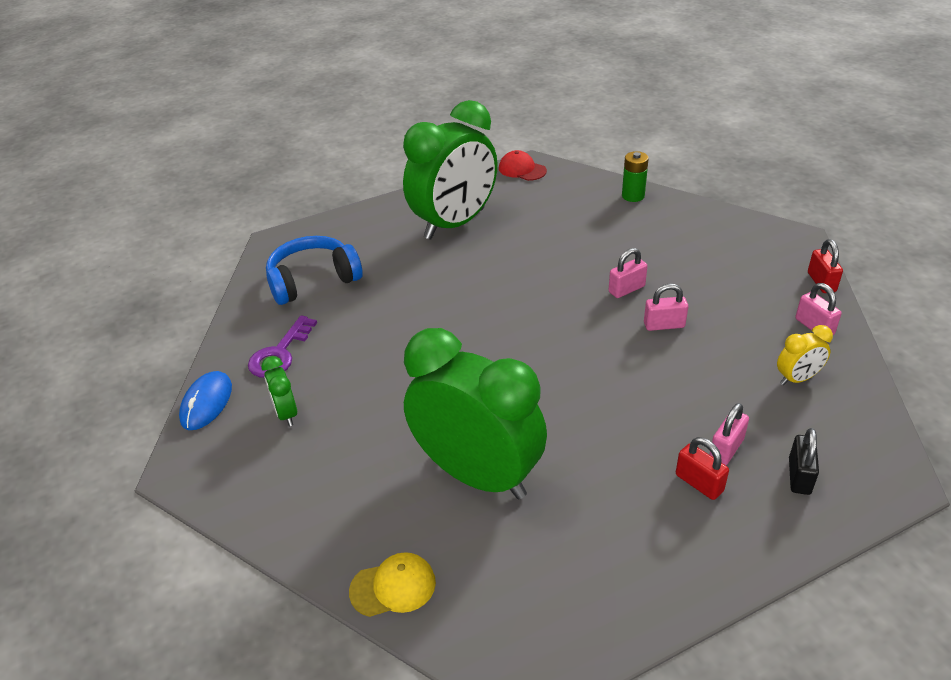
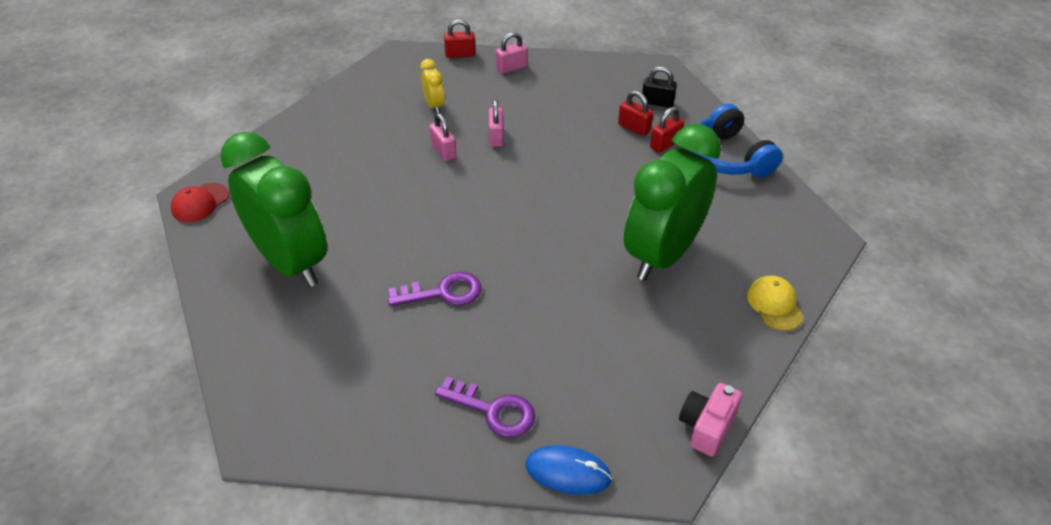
camera: 90 degrees left, 5 degrees up
green clock [261,356,297,426] -> none
blue headphones [266,236,363,305] -> blue headphones moved to [690,104,783,178]
green battery [622,151,649,202] -> none
pink padlock [709,403,749,465] -> red padlock [618,91,653,136]
yellow clock [777,325,833,385] -> yellow clock moved to [420,59,445,113]
none -> purple key [388,272,482,306]
none -> pink camera [679,383,742,457]

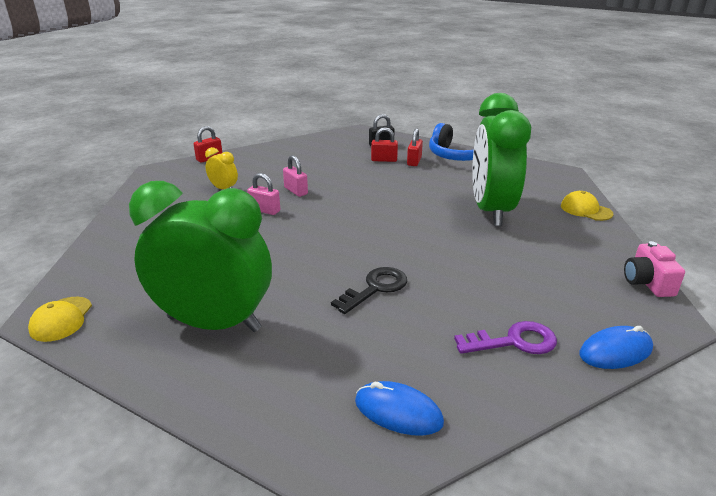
camera: 35 degrees left, 15 degrees down
red cap [171,183,229,222] -> yellow cap [28,297,92,342]
purple key [388,272,482,306] -> black key [331,267,407,314]
pink padlock [496,32,527,74] -> none
none -> blue mouse [355,381,444,436]

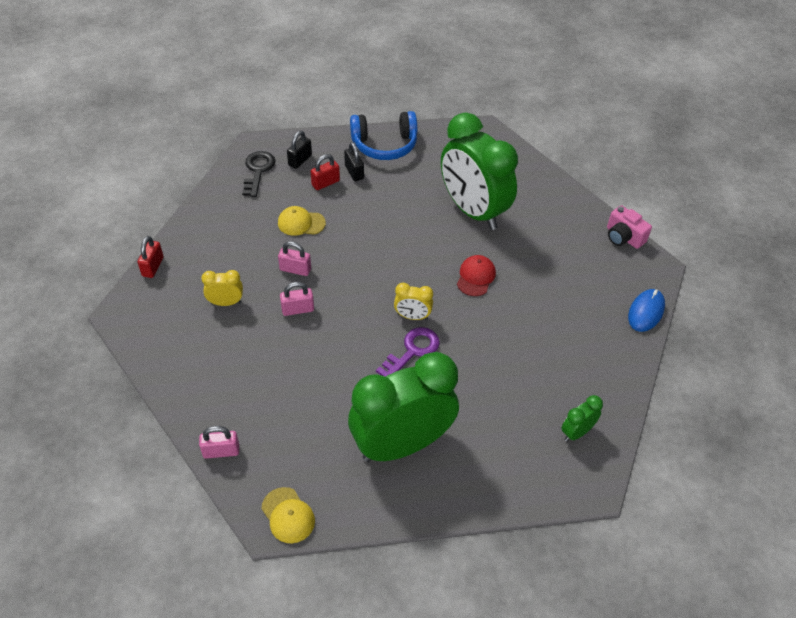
camera: 40 degrees left, 20 degrees up
black key [331,267,407,314] -> black key moved to [242,151,276,197]
blue mouse [355,381,444,436] -> green clock [562,395,603,442]
red padlock [407,128,423,166] -> black padlock [344,142,364,181]
purple key [454,321,557,354] -> purple key moved to [376,327,440,377]
yellow cap [561,191,613,221] -> yellow cap moved to [278,206,326,236]
none -> pink padlock [199,426,239,459]
none -> yellow clock [394,283,433,320]
none -> red cap [457,255,496,296]

